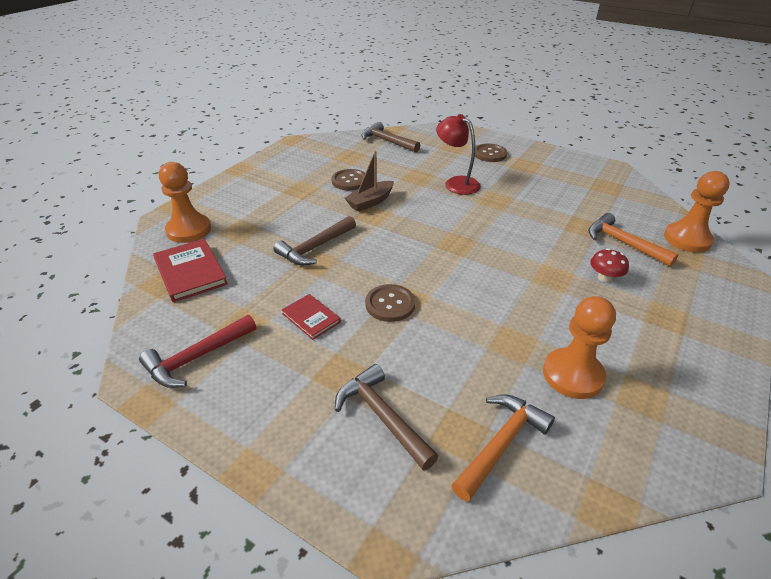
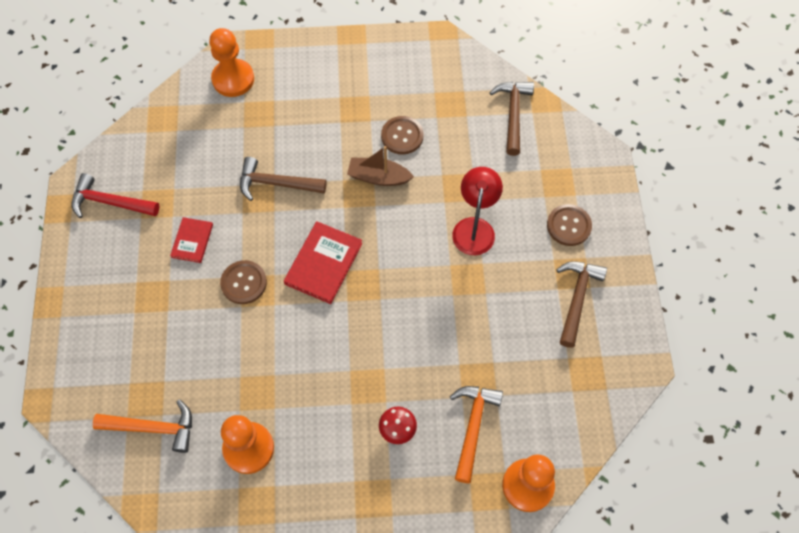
camera: 55 degrees right, 25 degrees up
red book [153,239,228,302] -> red book moved to [284,222,362,304]
brown hammer [335,364,439,471] -> brown hammer moved to [556,261,607,348]

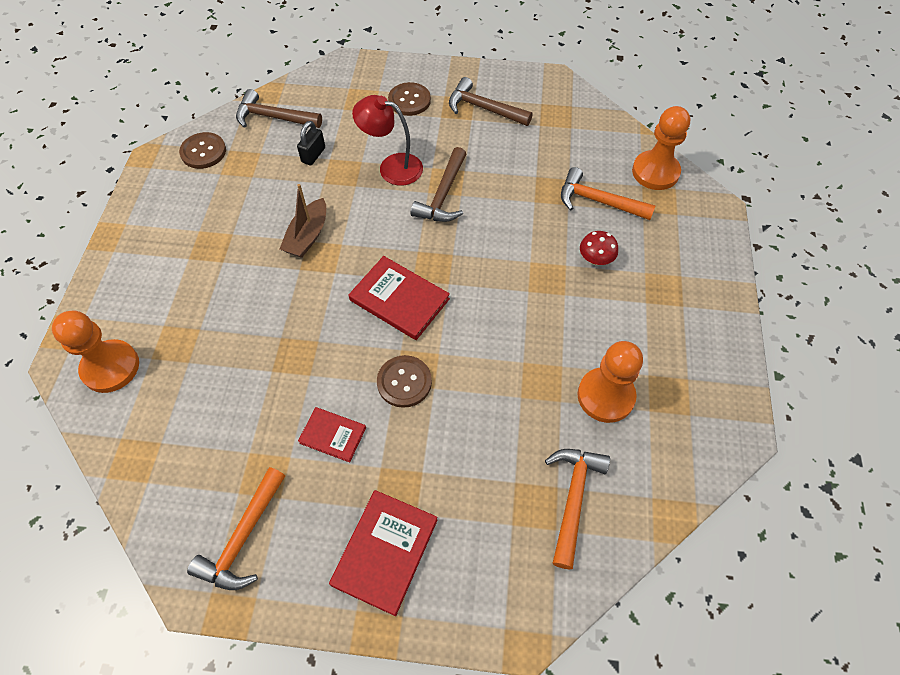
camera: 80 degrees left, 5 degrees down
red hammer [72,173,160,218] -> orange hammer [187,467,285,590]
brown hammer [240,157,327,201] -> brown hammer moved to [411,147,467,222]
brown button [381,116,424,155] -> brown button moved to [179,132,226,169]
none -> black padlock [297,121,325,165]
none -> red book [329,490,438,616]

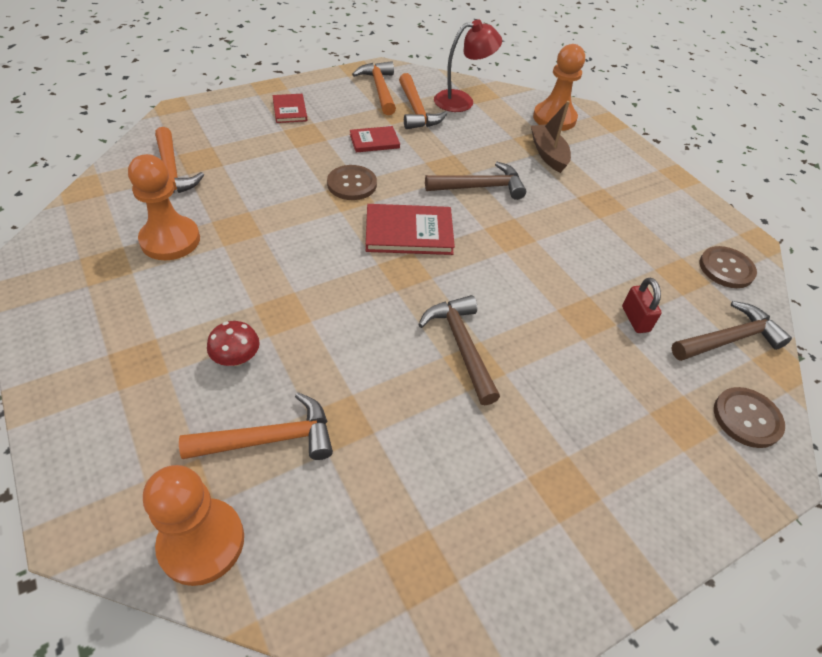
camera: 140 degrees right, 10 degrees down
brown boat [280,184,326,258] -> brown boat moved to [531,101,571,173]
black padlock [297,121,325,165] -> red padlock [622,278,662,333]
red book [329,490,438,616] -> red book [273,94,307,123], size x0.61
red lamp [352,95,423,186] -> red lamp moved to [434,19,502,112]
brown button [388,82,431,116] -> brown button moved to [714,387,785,448]
brown hammer [449,77,533,126] -> brown hammer moved to [425,162,526,200]
none -> orange hammer [399,73,447,129]

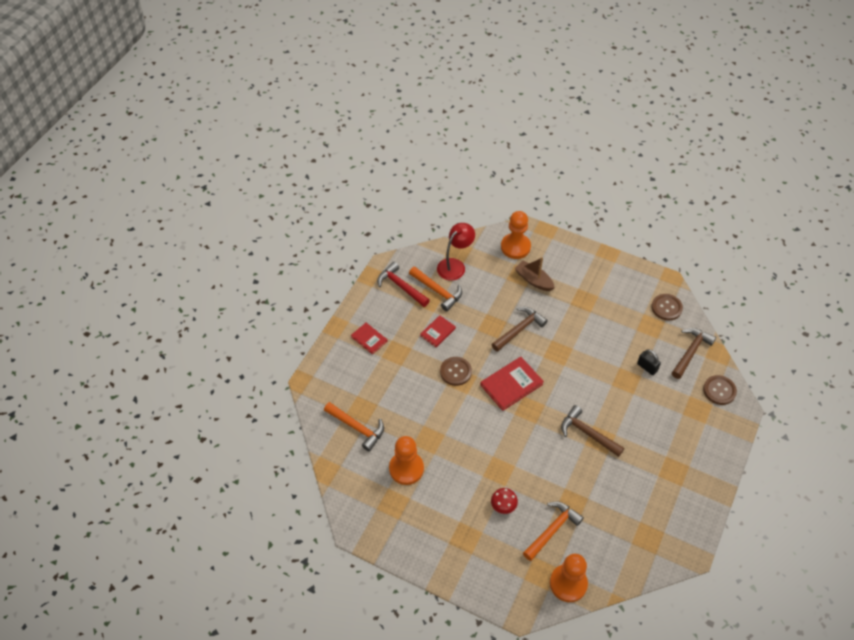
camera: 30 degrees left, 5 degrees up
orange hammer [352,61,396,115] -> red hammer [377,262,430,307]
red padlock [622,278,662,333] -> black padlock [637,349,661,375]

